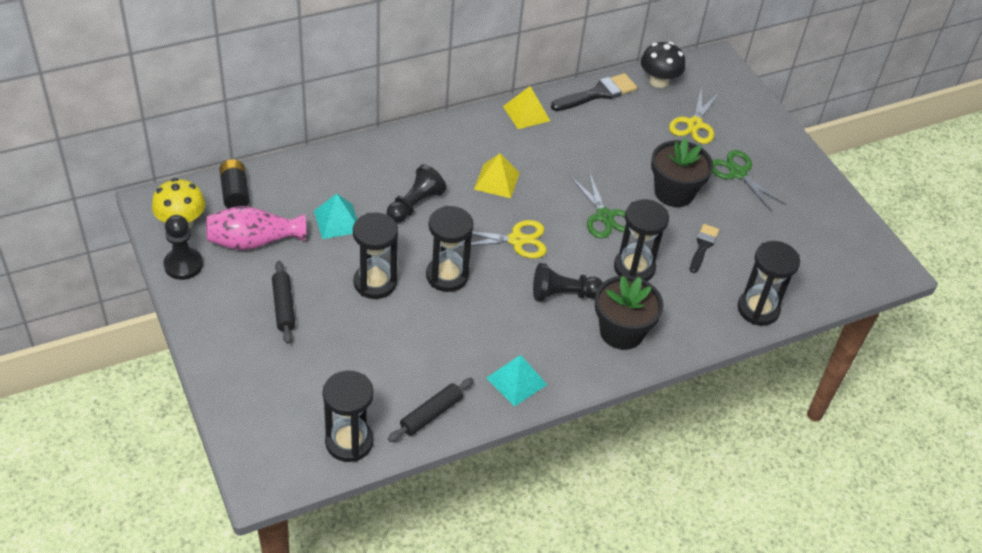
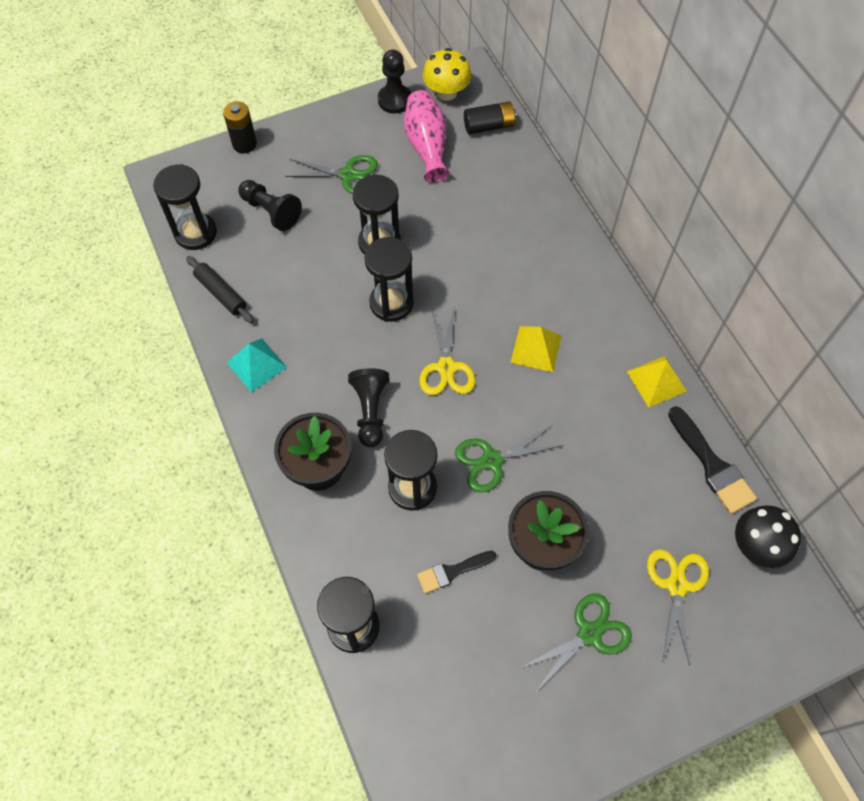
camera: 95 degrees right, 15 degrees up
black rolling pin [272,261,295,344] -> green scissors [285,155,378,194]
turquoise pyramid [314,194,357,239] -> none
black pawn [387,164,446,223] -> black pawn moved to [238,180,302,231]
yellow scissors [669,89,720,144] -> yellow scissors turned 75 degrees clockwise [647,549,709,665]
black brush [690,224,719,273] -> black brush turned 135 degrees clockwise [417,551,496,593]
none -> black battery [223,101,257,153]

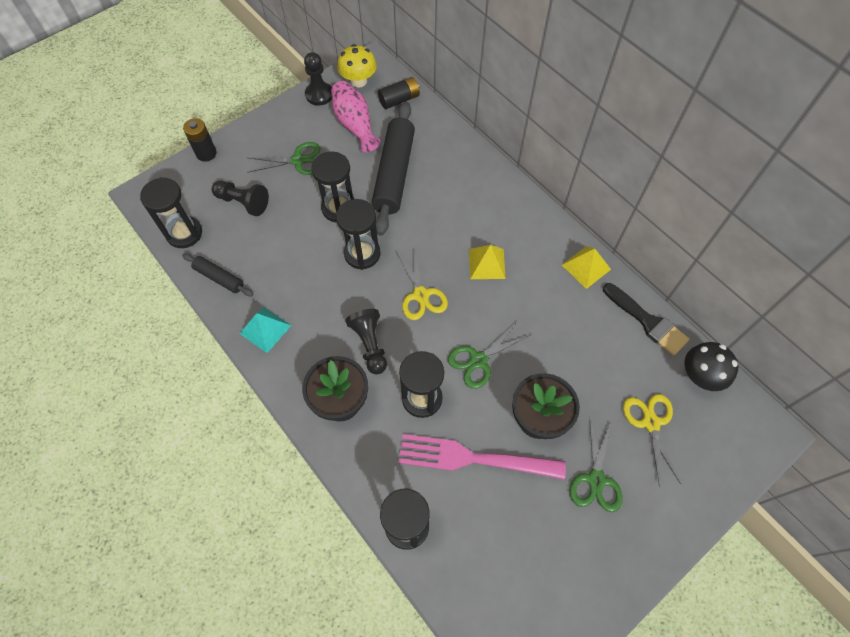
camera: 15 degrees left, 0 degrees up
black brush [417,551,496,593] -> pink fork [398,434,566,480]
green scissors [520,593,632,690] -> green scissors turned 150 degrees clockwise [569,418,623,512]
none -> black rolling pin [372,102,415,236]

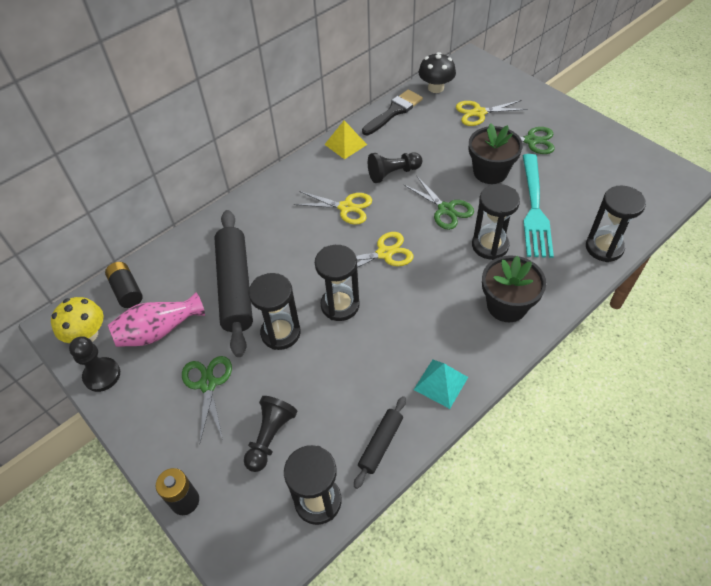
camera: 90 degrees left, 10 degrees down
black pawn [345,309,387,374] -> black pawn moved to [368,152,422,183]
black rolling pin [372,102,415,236] -> black rolling pin turned 75 degrees clockwise [214,210,253,357]
pink fork [398,434,566,480] -> turquoise fork [523,154,554,258]
yellow pyramid [469,245,506,279] -> yellow scissors [294,191,372,225]

